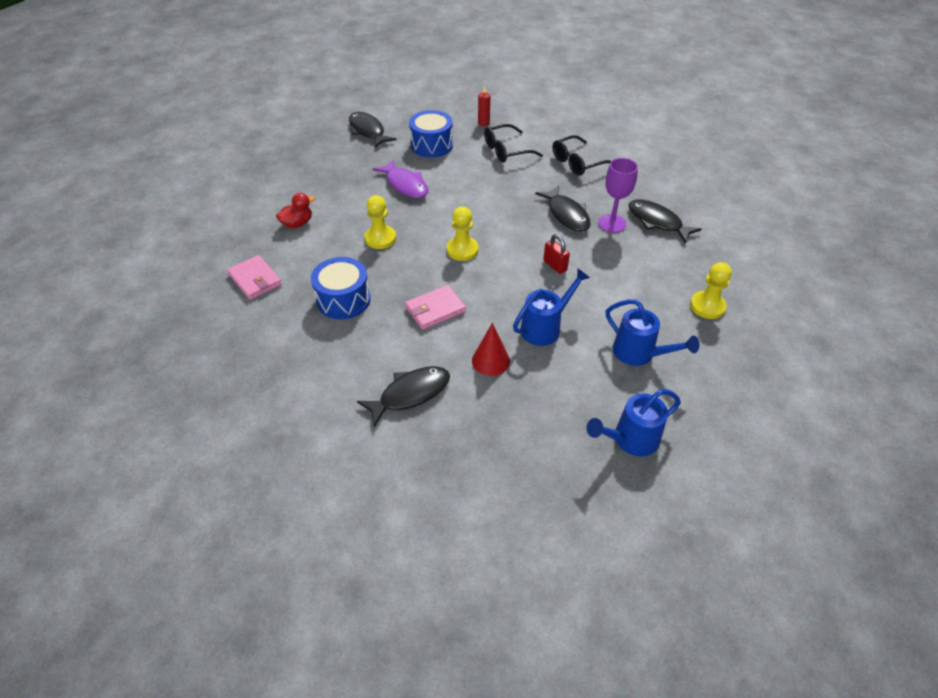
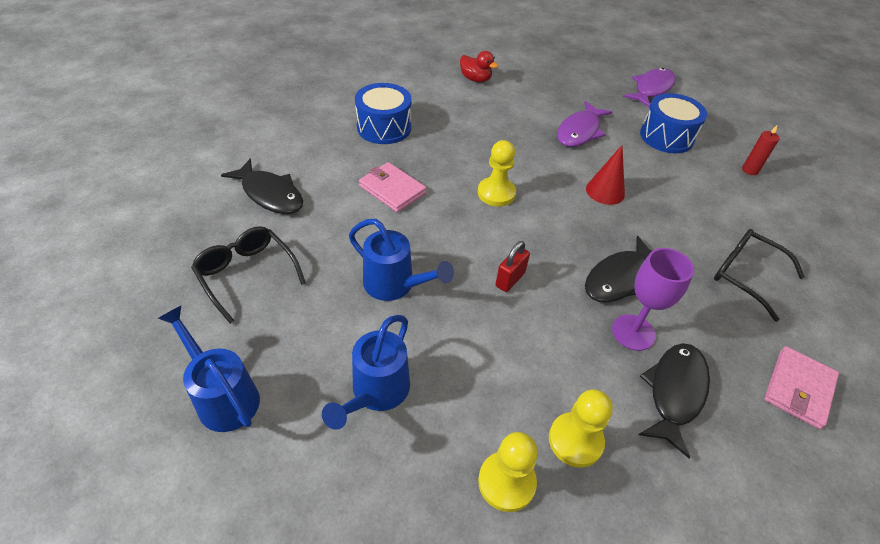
camera: 70 degrees right, 0 degrees up
pink wallet [227,255,282,300] -> pink wallet moved to [764,346,839,429]
black fish [349,112,396,148] -> purple fish [623,68,676,108]
yellow pawn [365,195,396,249] -> yellow pawn moved to [549,389,613,468]
red cone [472,323,510,376] -> red cone moved to [586,145,625,205]
black glasses [484,124,543,163] -> black glasses moved to [191,226,306,324]

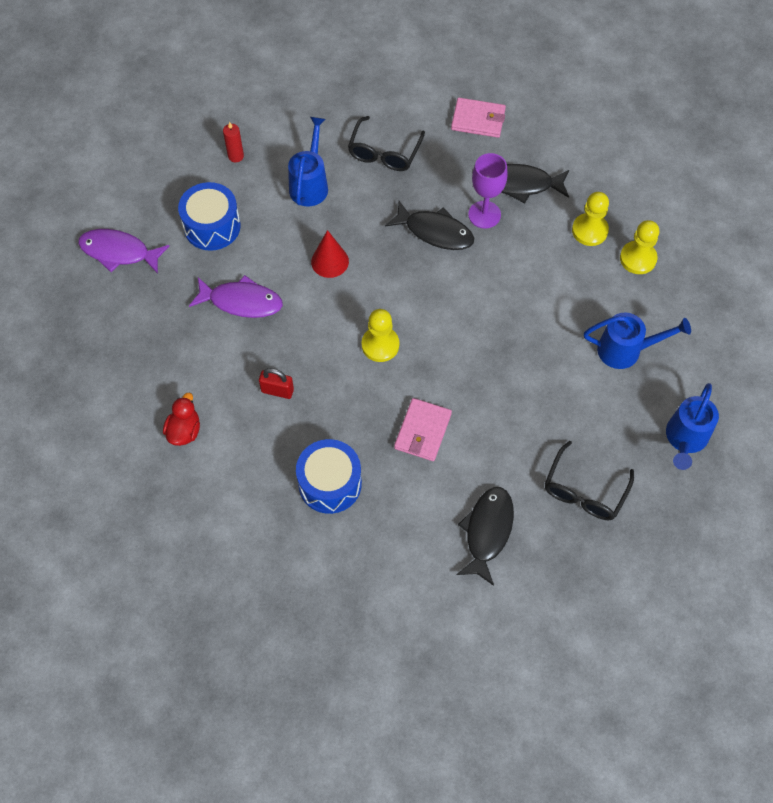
camera: 110 degrees left, 15 degrees up
blue watering can [349,219,454,301] -> blue watering can moved to [288,117,328,207]
red padlock [495,241,530,292] -> red padlock moved to [259,368,294,399]

